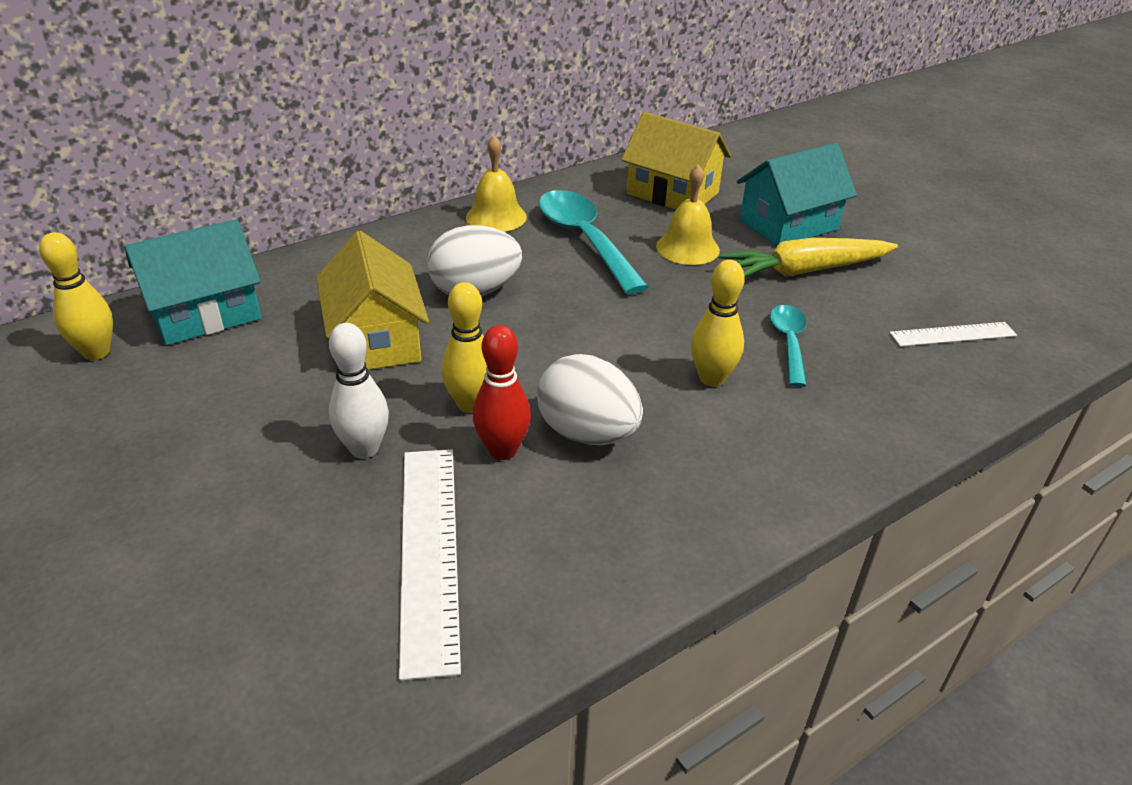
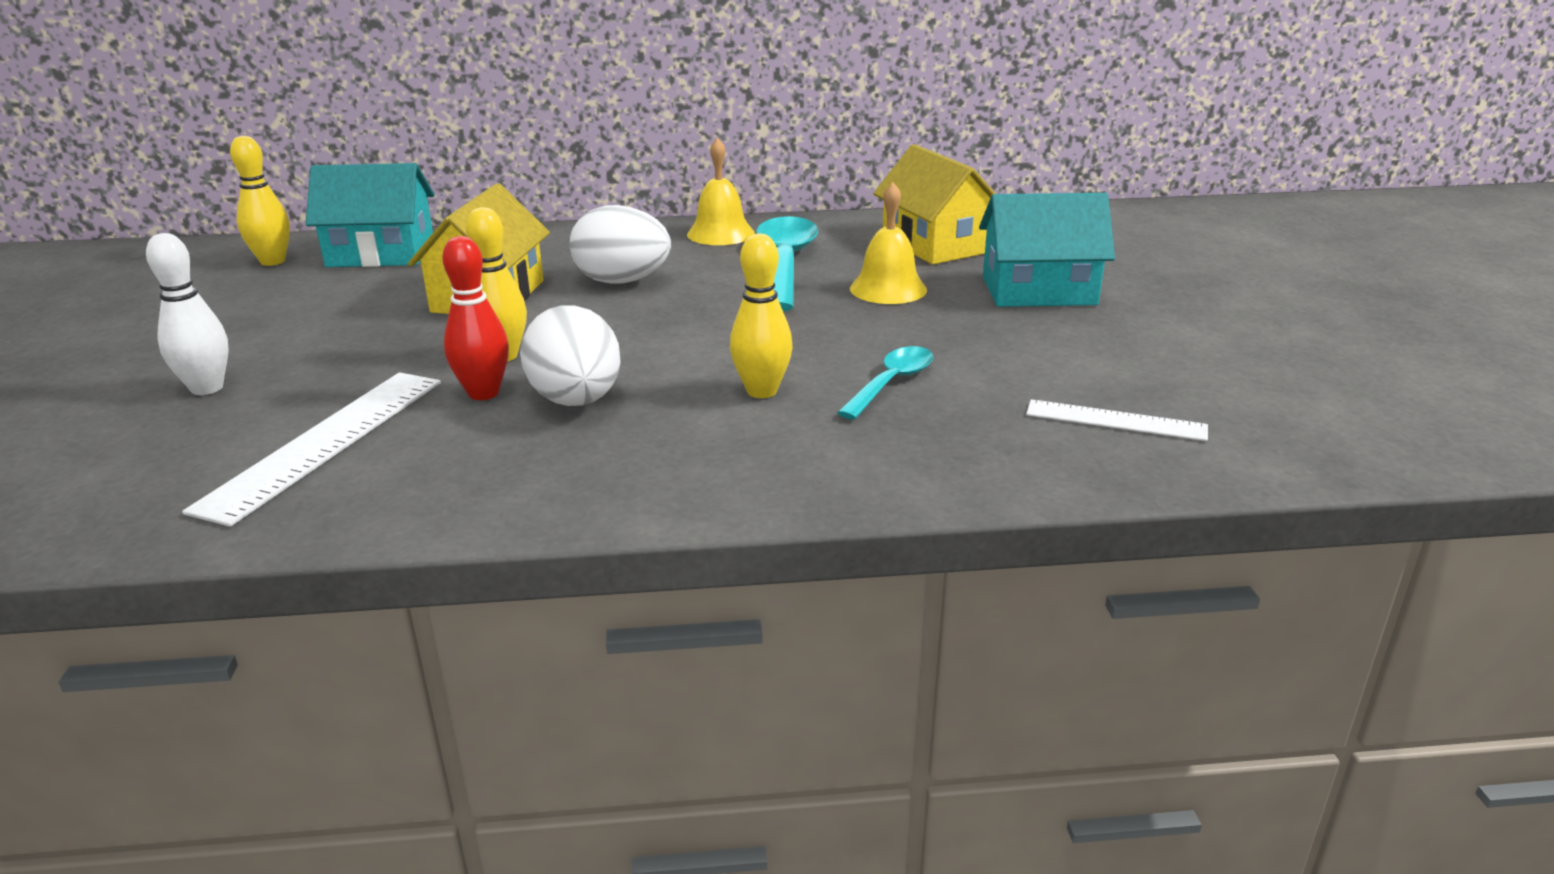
camera: 30 degrees right, 10 degrees down
white bowling pin [329,323,389,458] -> white bowling pin moved to [146,233,229,395]
yellow carrot [718,238,898,277] -> none

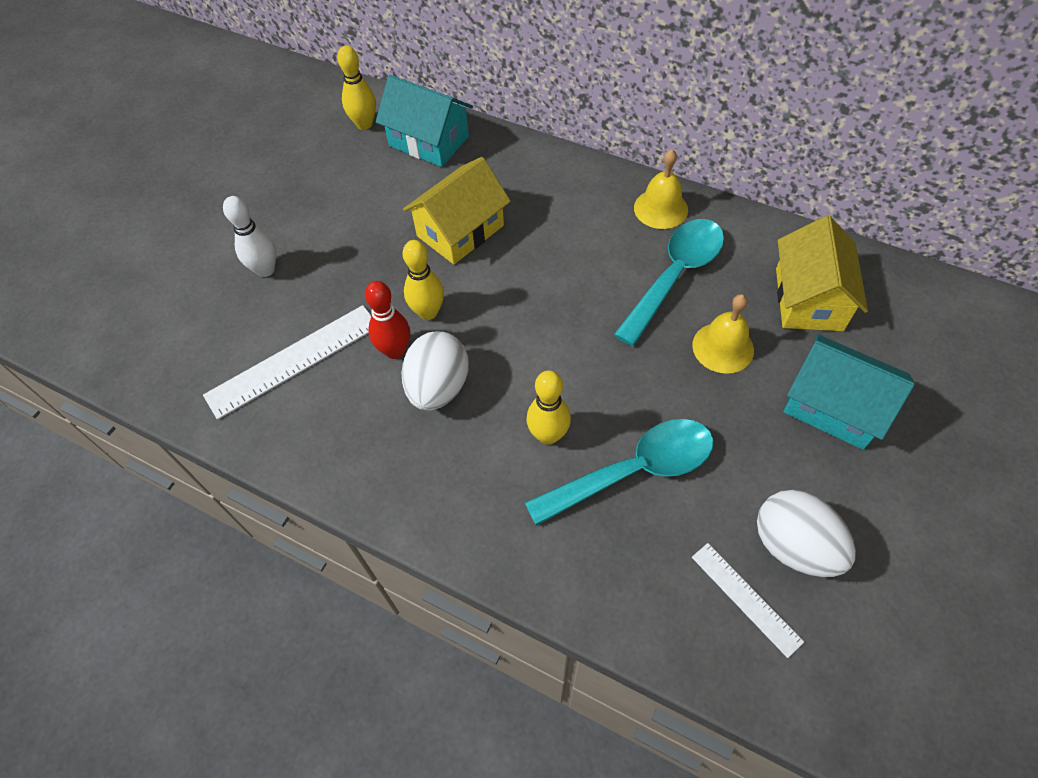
camera: 35 degrees right, 30 degrees up
white egg [570,205,671,284] -> white egg moved to [757,490,856,577]
turquoise spoon [837,346,933,420] -> turquoise spoon [525,419,714,526], size x1.76

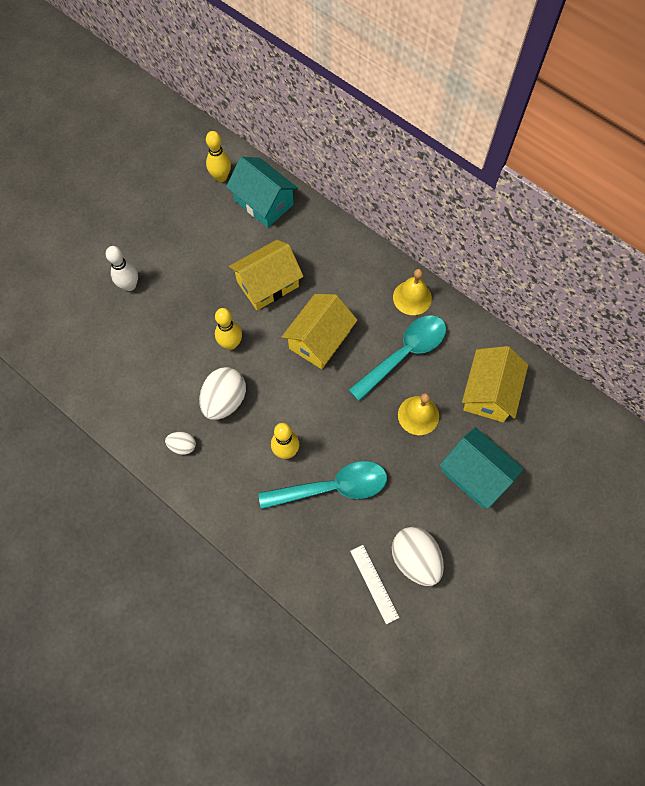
camera: 10 degrees right, 10 degrees up
white ruler [203,305,371,420] -> none
red bowling pin [365,281,410,359] -> none
none -> white egg [165,432,196,455]
none -> yellow house [282,294,357,369]

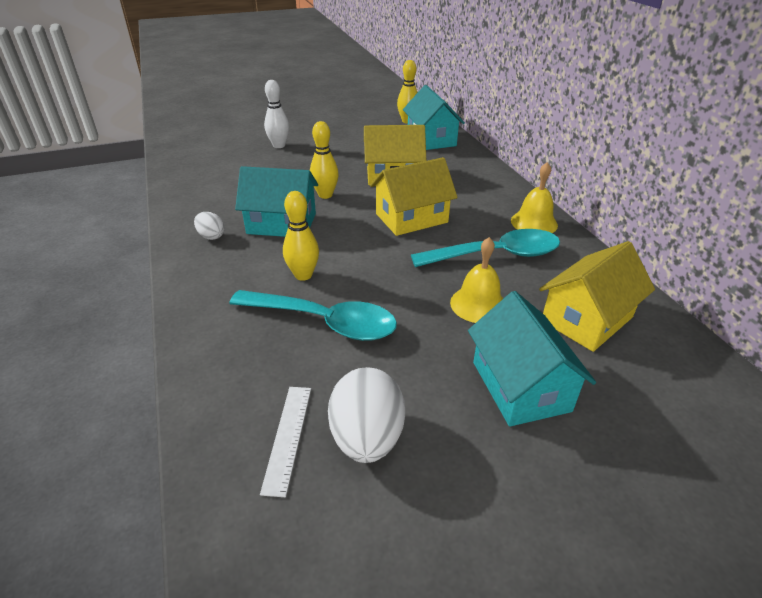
camera: 30 degrees right, 30 degrees down
white egg [199,367,246,420] -> turquoise house [235,166,318,237]

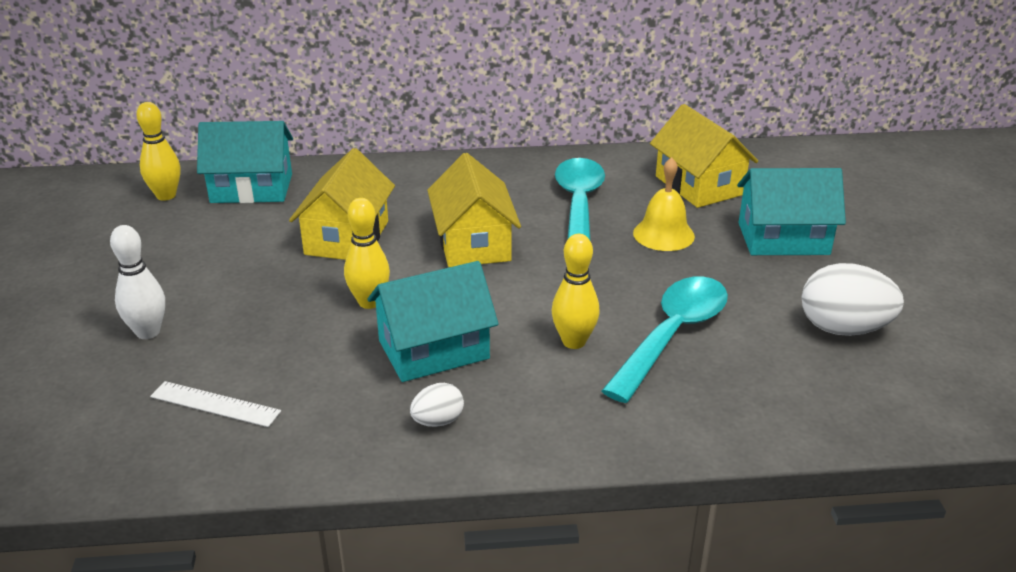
camera: 75 degrees left, 5 degrees down
turquoise house [235,166,318,237] -> turquoise house turned 45 degrees clockwise [367,261,498,382]
white ruler [260,387,311,497] -> white ruler moved to [150,381,281,427]
yellow bell [511,162,558,233] -> none

